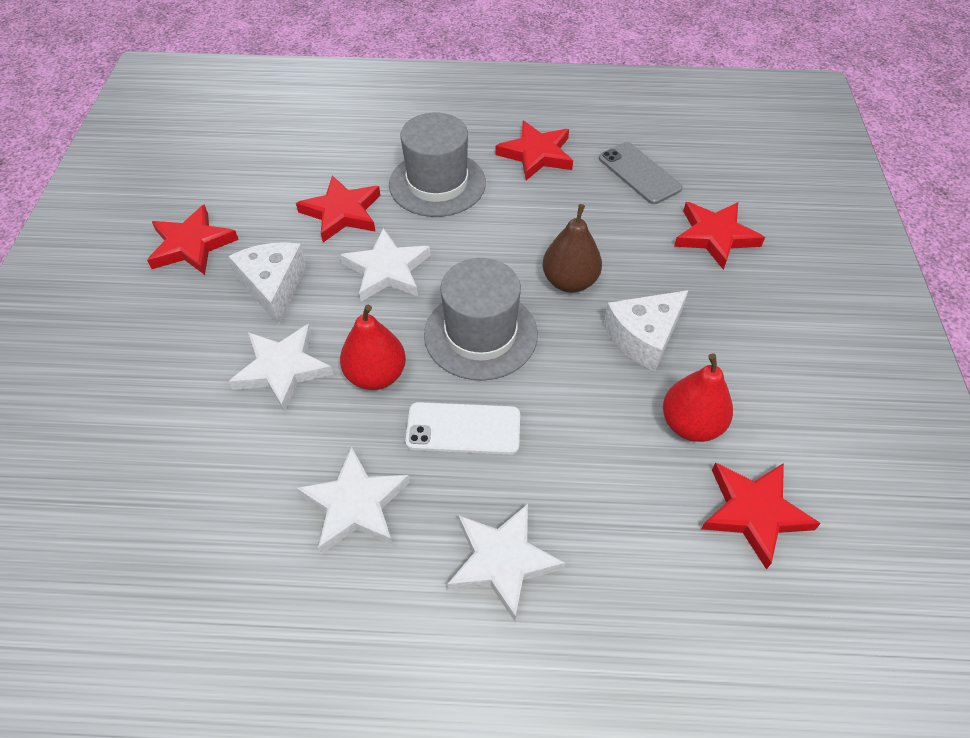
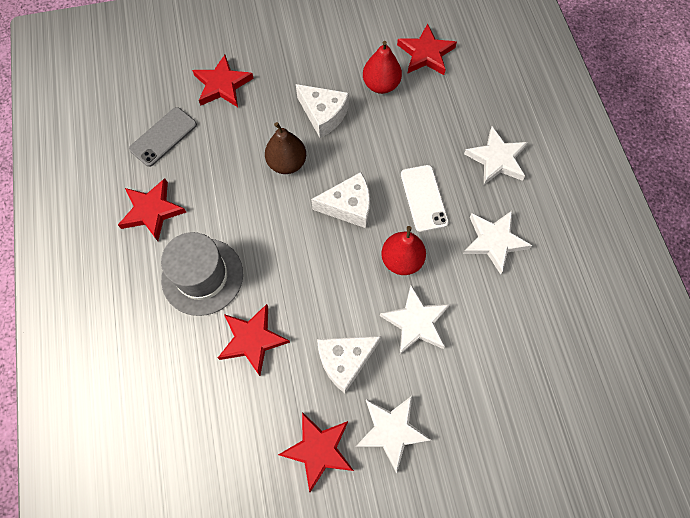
camera: 105 degrees left, 15 degrees up
white star [340,228,431,301] -> white star moved to [355,396,431,473]
grey hat [424,258,538,381] -> white cheese [311,172,370,228]

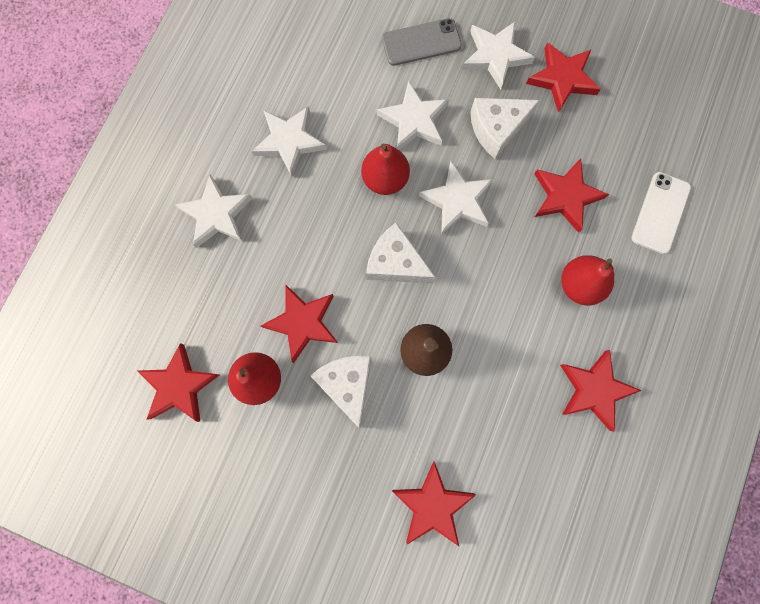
camera: 145 degrees left, 10 degrees up
grey phone [129,107,197,167] -> grey phone moved to [382,18,462,66]
grey hat [161,232,243,316] -> red pear [561,255,614,306]
white cheese [317,336,381,393] -> white cheese turned 150 degrees clockwise [470,98,540,159]
white phone [401,165,449,232] -> white phone moved to [632,172,691,254]
none -> red star [261,285,338,363]
none -> white star [419,161,493,235]

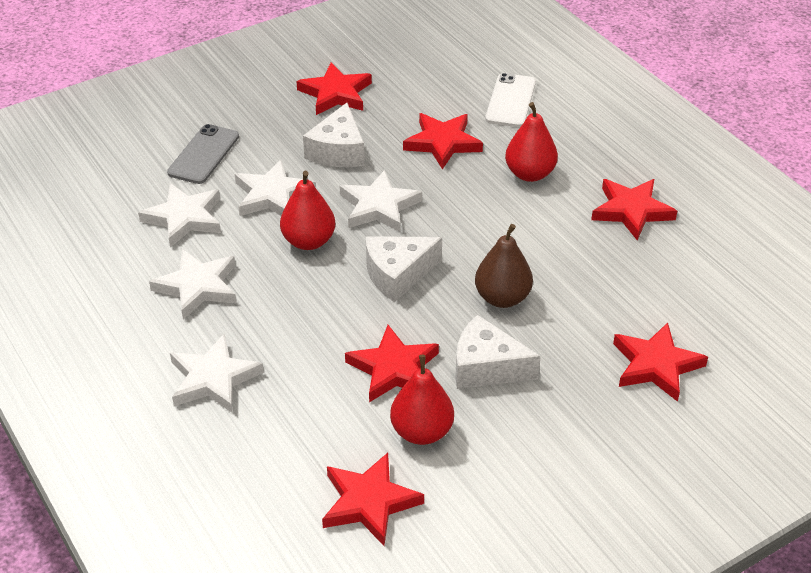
camera: 55 degrees left, 35 degrees down
white star [462,22,535,90] -> white star moved to [138,183,221,248]
white phone [632,172,691,254] -> white phone turned 45 degrees clockwise [485,73,536,127]

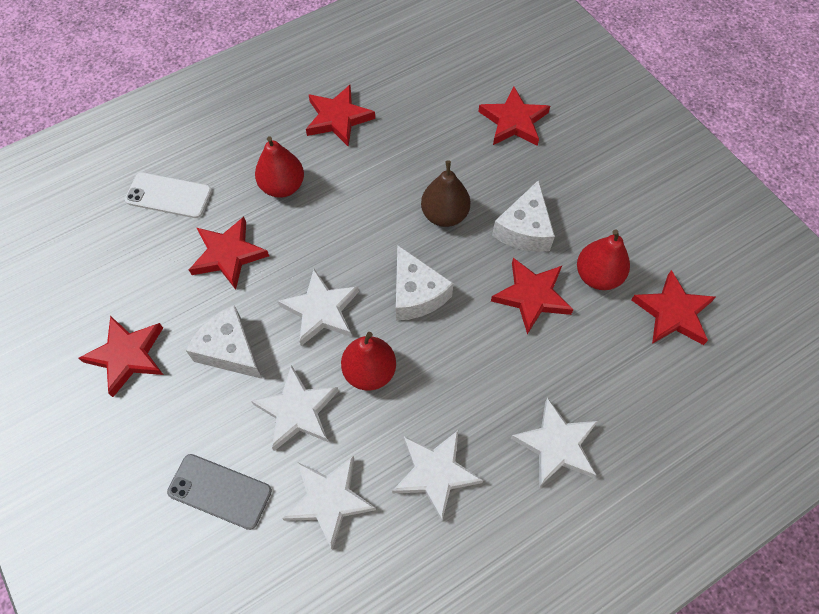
camera: 90 degrees left, 20 degrees up
white cheese [303,103,365,167] -> white cheese turned 150 degrees counterclockwise [186,305,262,379]

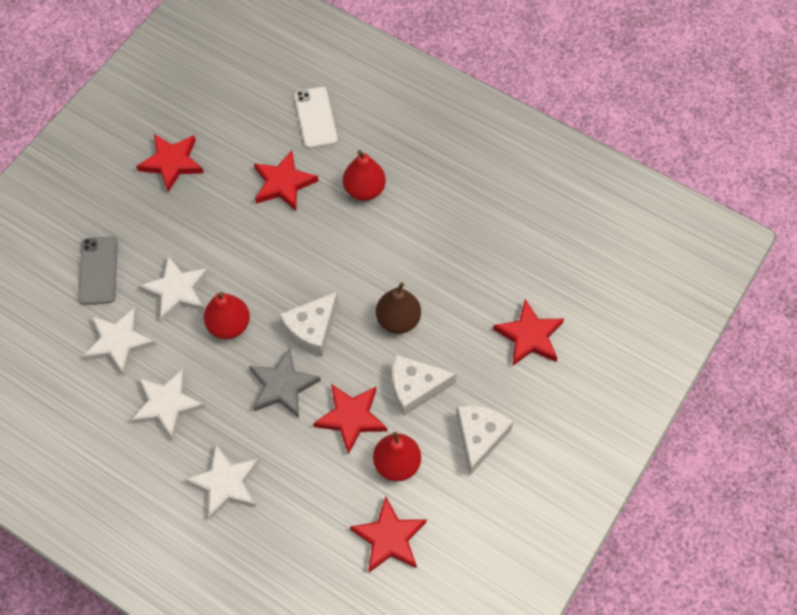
camera: 65 degrees right, 0 degrees up
white cheese [186,305,262,379] -> white cheese moved to [456,405,514,475]
white star [278,269,359,346] -> none
red star [306,85,375,147] -> none
none -> grey star [249,348,321,418]

